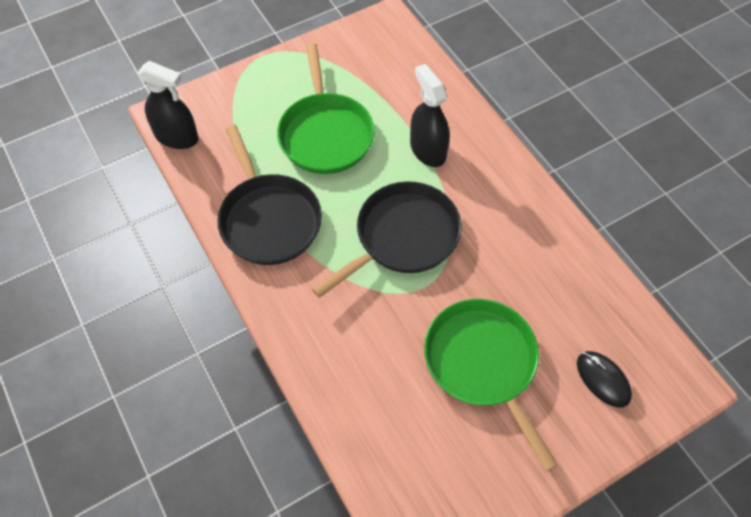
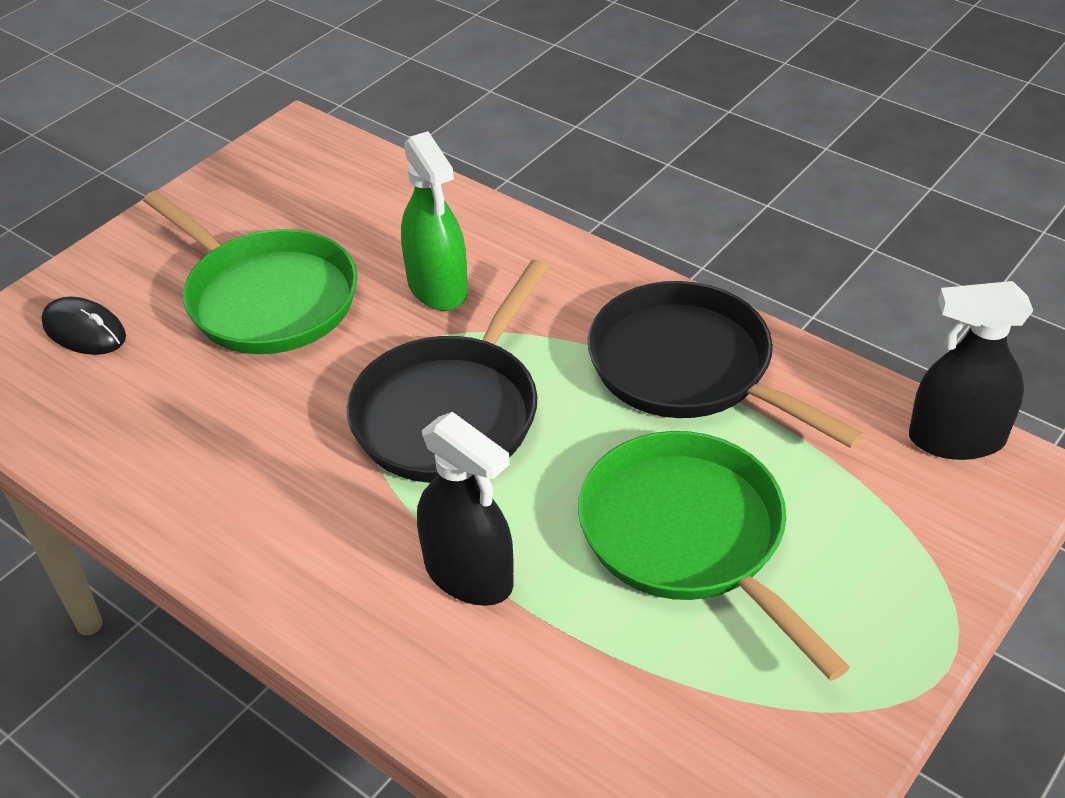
camera: 160 degrees right, 15 degrees down
none -> green spray bottle [401,131,468,311]

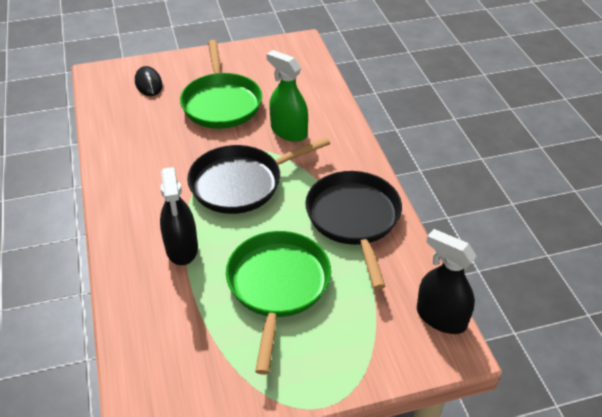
camera: 35 degrees right, 0 degrees up
green spray bottle [401,131,468,311] -> green spray bottle turned 120 degrees clockwise [266,50,308,142]

